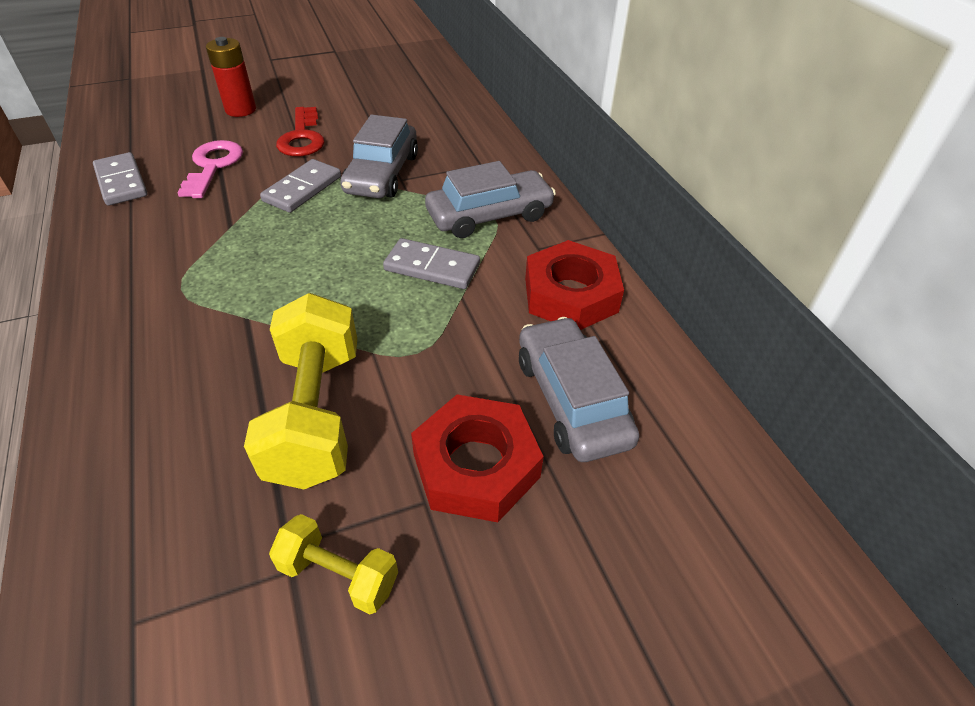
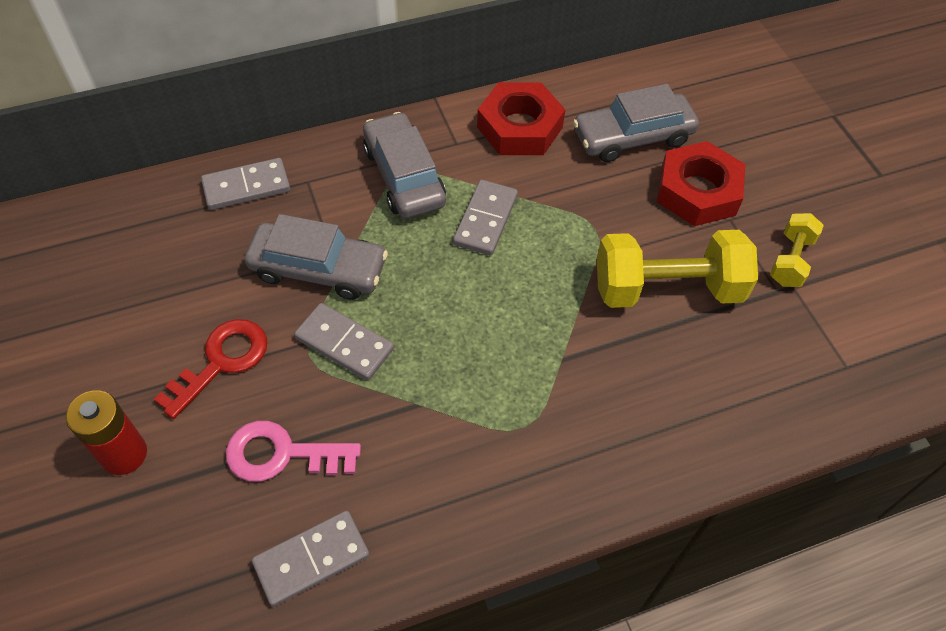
camera: 90 degrees left, 10 degrees up
red key [276,107,324,156] -> red key turned 45 degrees counterclockwise [154,319,267,419]
none -> grey domino [201,158,290,210]

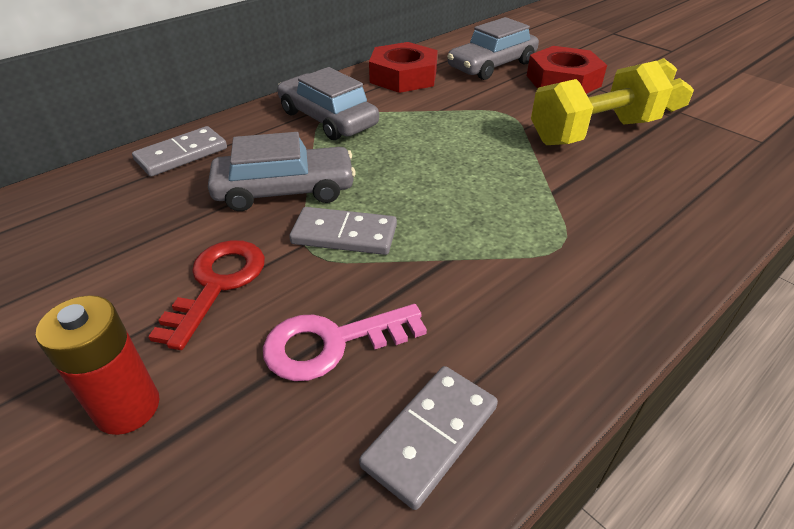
camera: 20 degrees left, 15 degrees down
grey domino [453,180,518,255] -> none

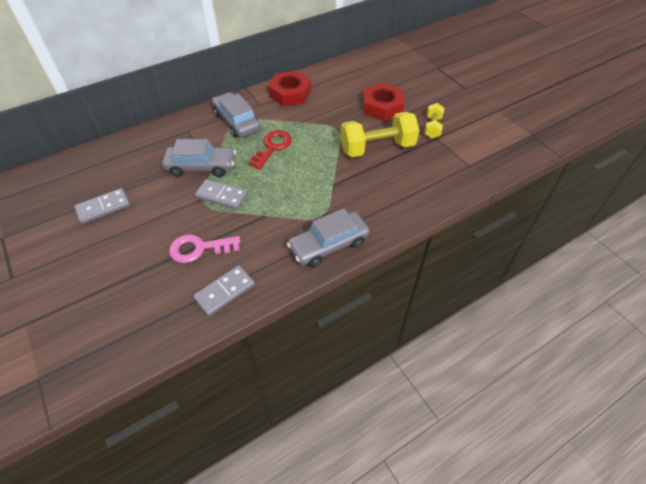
camera: 10 degrees right, 10 degrees up
red battery [36,295,160,435] -> none
grey domino [132,126,227,176] -> grey domino moved to [74,188,130,224]
red key [148,240,265,350] -> red key moved to [249,130,292,169]
grey car [447,17,539,80] -> grey car moved to [287,208,370,267]

